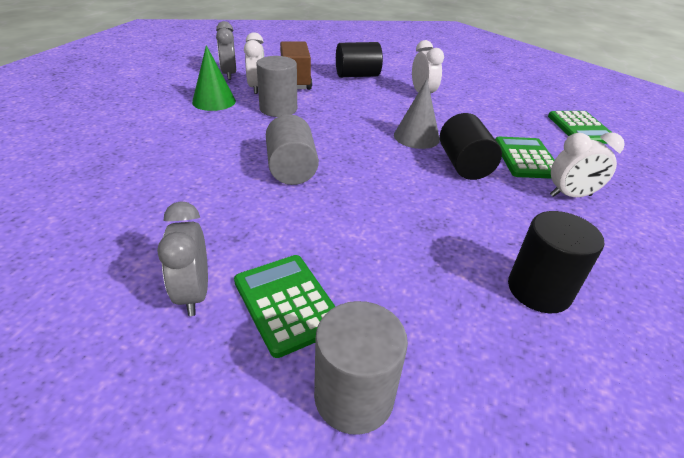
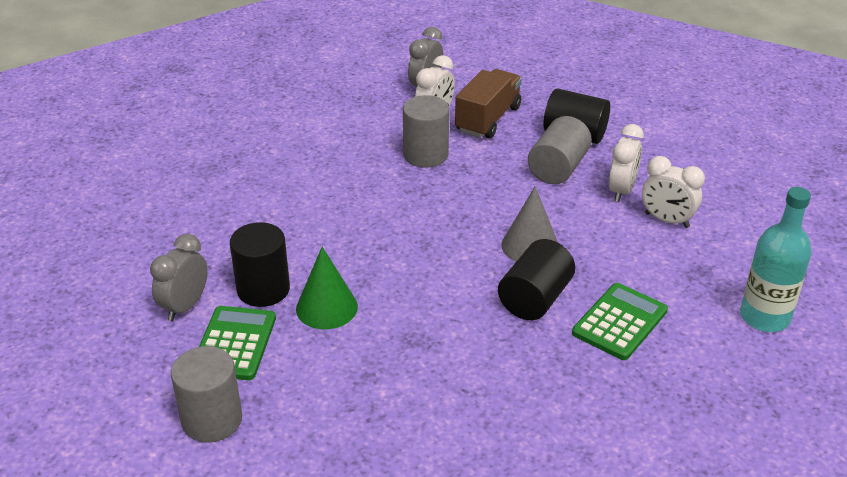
camera: 40 degrees right, 0 degrees up
green cone [192,45,236,111] -> green cone moved to [296,247,358,329]
grey cylinder [266,114,319,185] -> grey cylinder moved to [528,116,592,184]
black cylinder [508,211,604,313] -> black cylinder moved to [230,222,290,307]
green calculator [548,111,611,144] -> turquoise bottle [740,187,812,332]
white clock [550,132,625,197] -> white clock moved to [642,156,705,228]

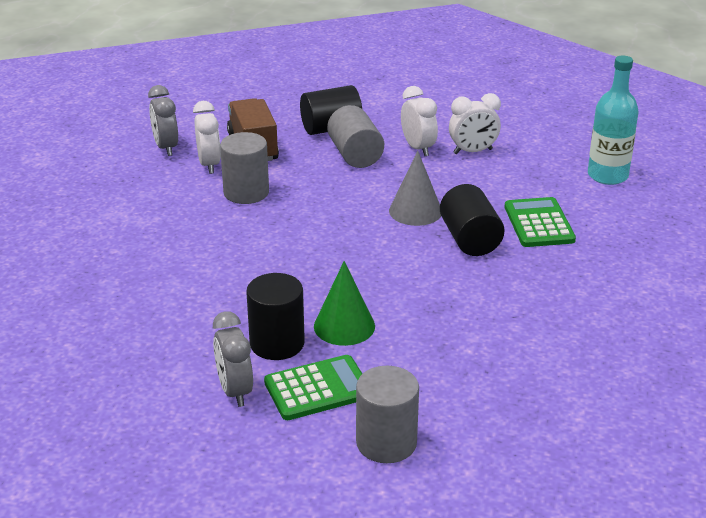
camera: 45 degrees left, 5 degrees down
green calculator [199,306,276,380] -> green calculator turned 105 degrees clockwise [264,355,362,420]

